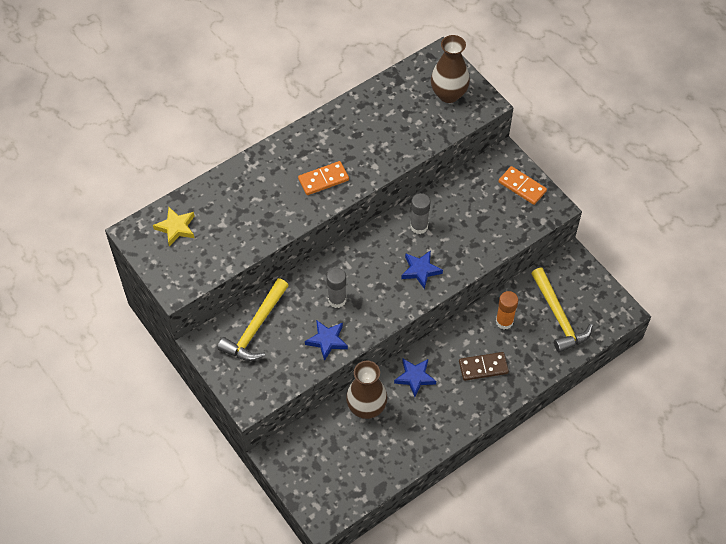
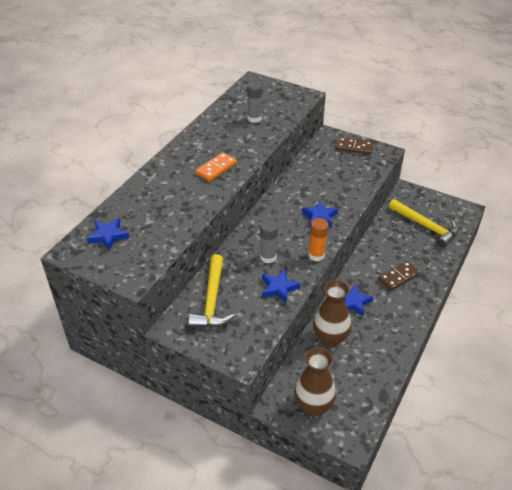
camera: 25 degrees left, 15 degrees down
yellow star [153,207,194,246] -> blue star [87,218,129,251]
grey glue stick [410,193,430,234] -> grey glue stick moved to [247,81,262,123]
brown vase [431,35,470,103] -> brown vase moved to [294,347,336,416]
orange glue stick [496,291,518,329] -> orange glue stick moved to [308,218,329,261]
orange domino [498,166,547,205] -> brown domino [336,137,373,155]

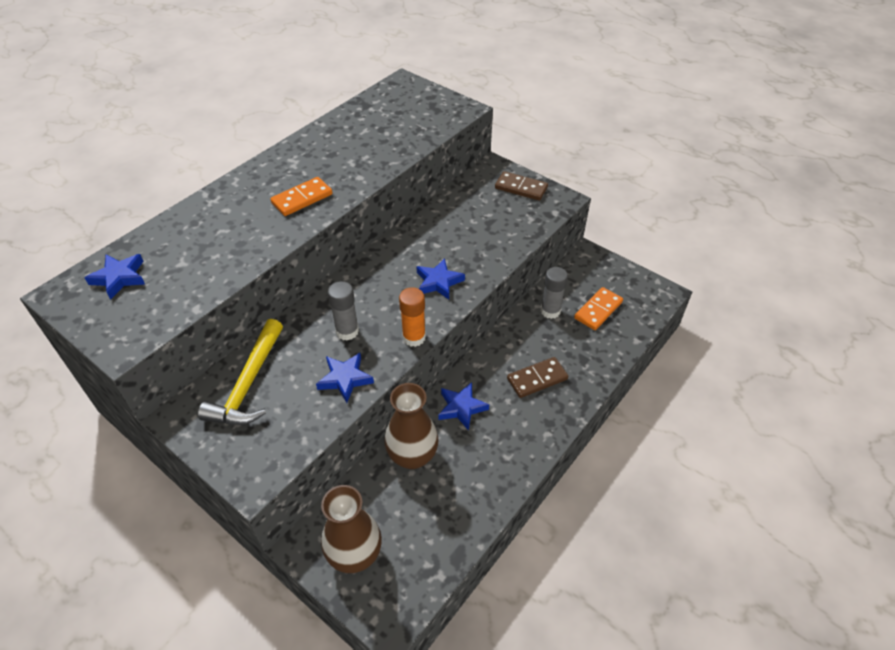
camera: 10 degrees right, 5 degrees up
grey glue stick [247,81,262,123] -> grey glue stick moved to [541,267,568,319]
yellow hammer [389,199,459,248] -> orange domino [574,287,623,330]

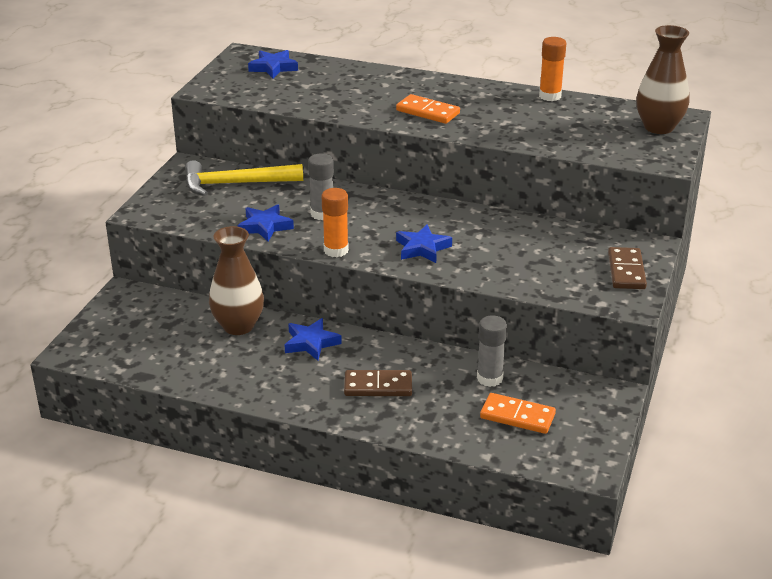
camera: 70 degrees right, 15 degrees down
brown vase [321,485,382,573] -> brown vase moved to [636,25,690,134]
brown domino [507,357,568,398] -> brown domino turned 45 degrees counterclockwise [344,370,412,396]
none -> orange glue stick [539,37,566,101]

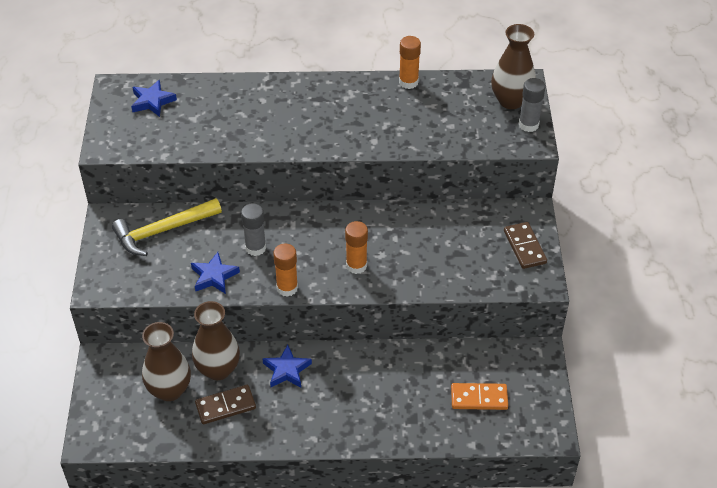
camera: 20 degrees left, 15 degrees up
brown domino [344,370,412,396] -> brown domino moved to [195,385,256,424]
orange domino [396,94,460,124] -> none
blue star [396,224,452,263] -> orange glue stick [345,221,368,274]
grey glue stick [477,315,507,387] -> grey glue stick moved to [519,78,545,132]
none -> brown vase [142,322,191,401]

